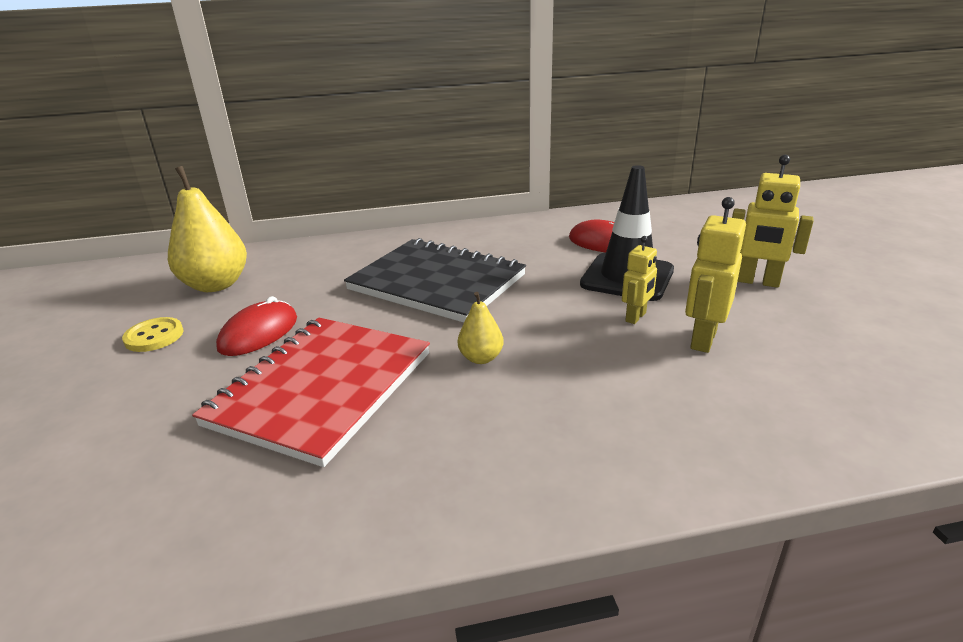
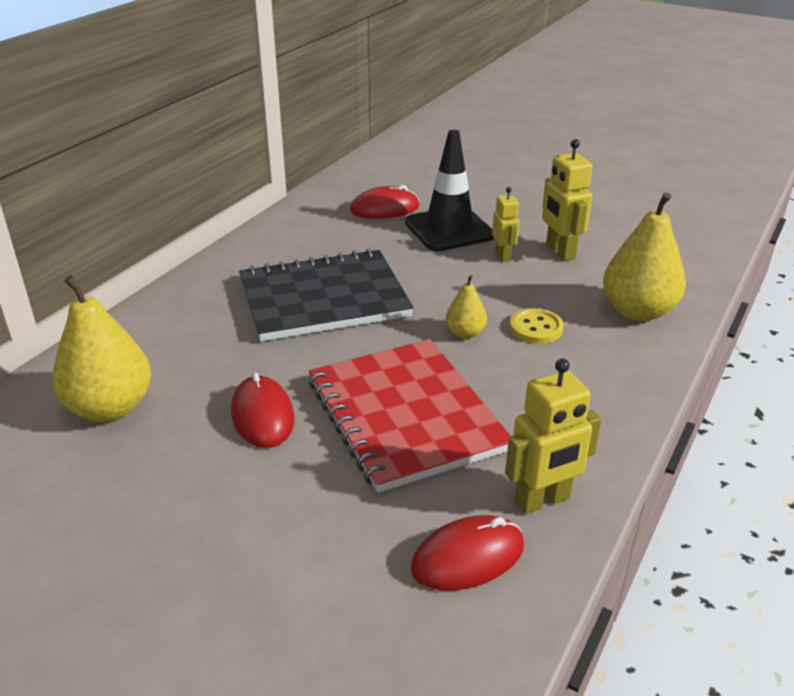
camera: 50 degrees left, 5 degrees up
yellow button [122,317,183,352] -> yellow button moved to [510,308,564,344]
yellow robot [732,155,813,288] -> yellow robot moved to [505,358,602,514]
none -> red mouse [411,515,524,591]
none -> yellow pear [603,192,686,321]

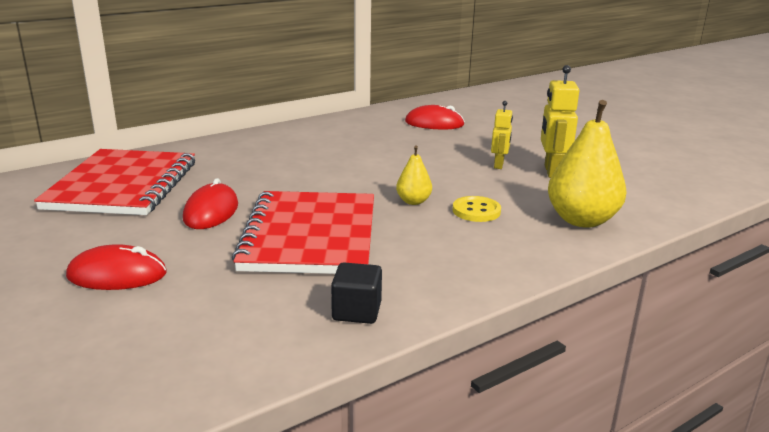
camera: 25 degrees right, 10 degrees down
yellow pear [52,275,151,422] -> red notebook [34,149,195,215]
black notebook [239,248,414,341] -> none
black traffic cone [405,130,494,252] -> none
red mouse [411,515,524,591] -> red mouse moved to [66,244,167,290]
yellow robot [505,358,602,514] -> black cube [331,262,382,324]

